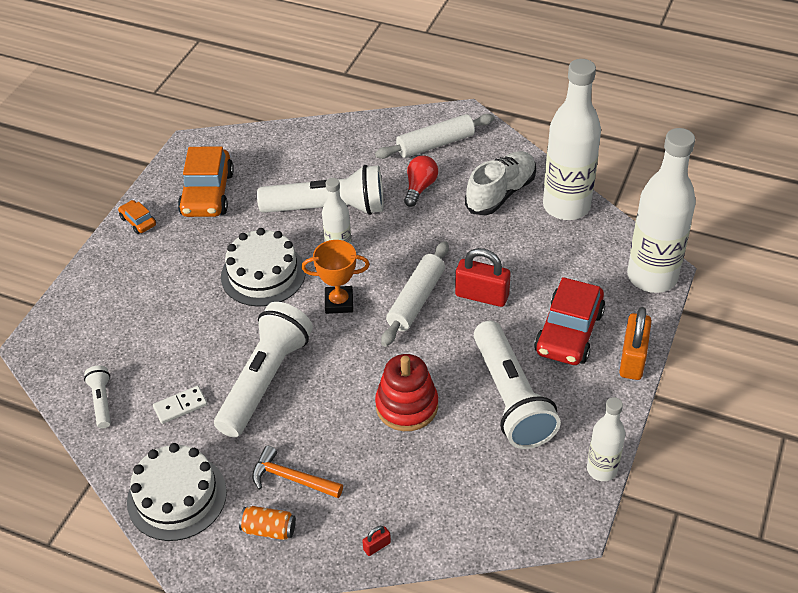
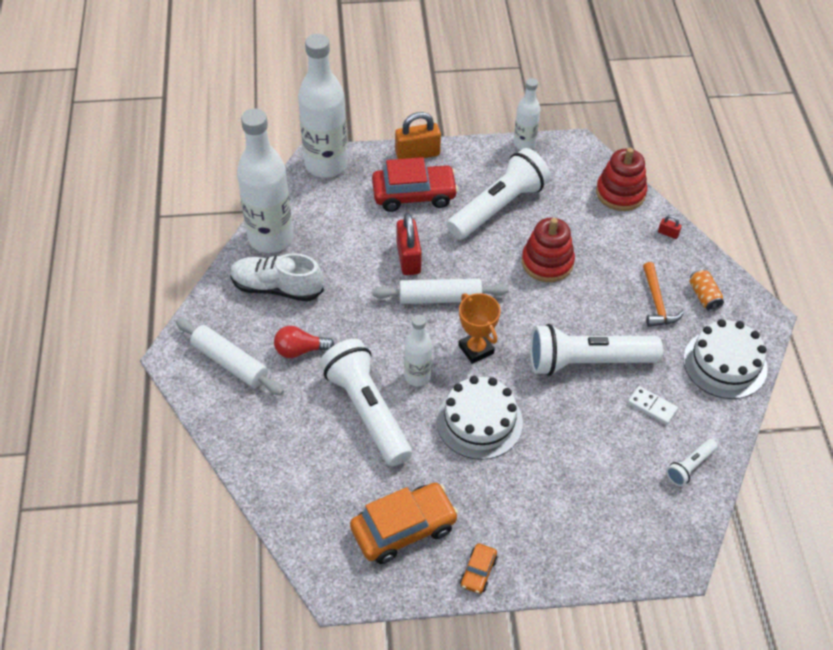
camera: 120 degrees left, 5 degrees up
none -> red stacking toy [596,148,647,211]

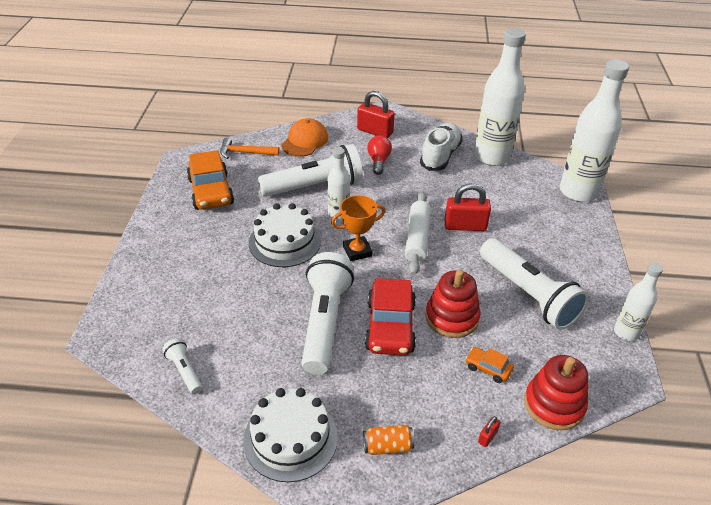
camera: 100 degrees right, 10 degrees down
white rolling pin [176,318,284,395] -> red padlock [357,91,395,138]
red car [372,157,458,212] -> red car moved to [365,278,416,356]
orange padlock [395,112,441,159] -> none
orange car [460,543,497,594] -> orange car moved to [465,347,514,383]
white domino [628,386,678,425] -> none
orange hammer [643,262,684,327] -> orange hammer moved to [220,137,279,159]
none -> orange cap [281,118,328,157]

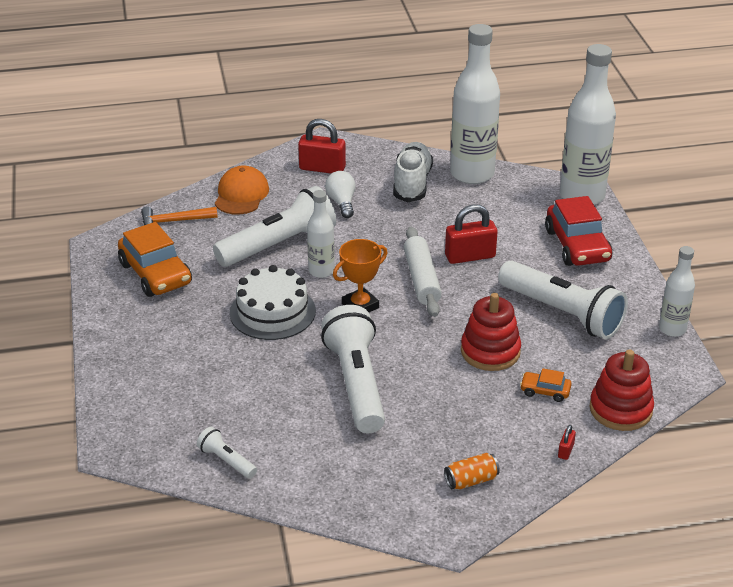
camera: 15 degrees left, 5 degrees down
white cake [243,388,338,482] -> none
red car [365,278,416,356] -> red car moved to [545,196,612,266]
red light bulb [367,135,392,175] -> white light bulb [325,171,355,218]

